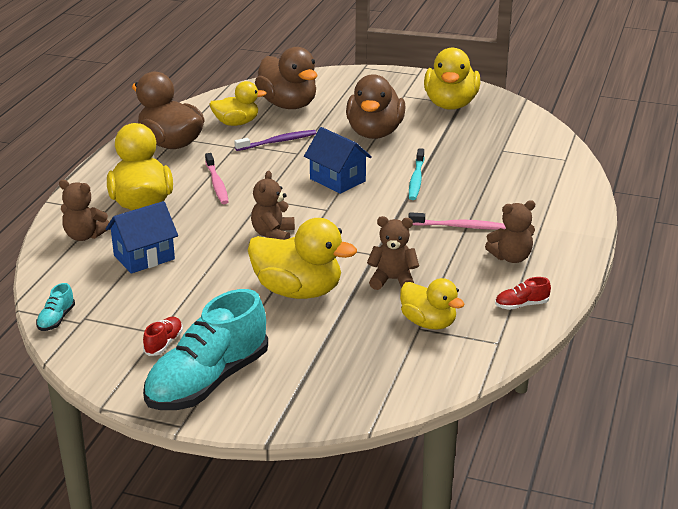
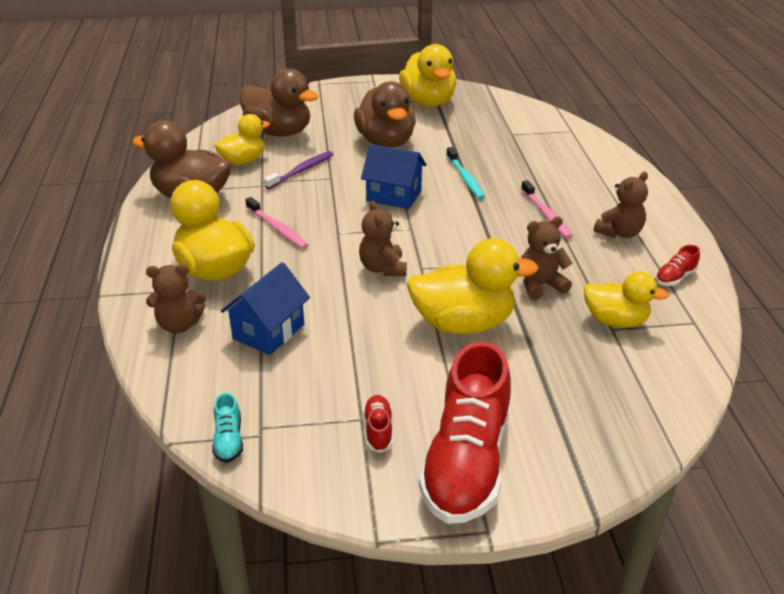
camera: 25 degrees left, 5 degrees up
turquoise shoe [143,289,268,410] -> red shoe [419,341,511,524]
pink toothbrush [408,212,506,230] -> pink toothbrush turned 90 degrees clockwise [521,180,573,239]

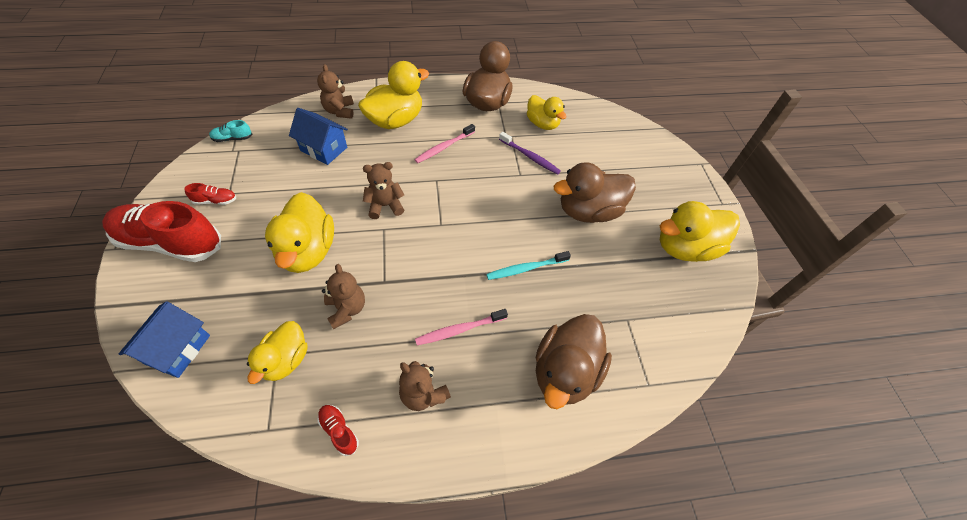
camera: 85 degrees right, 20 degrees up
brown duck [239,69,318,137] -> brown duck moved to [536,314,612,409]
blue house [361,144,427,209] -> blue house moved to [119,301,210,378]

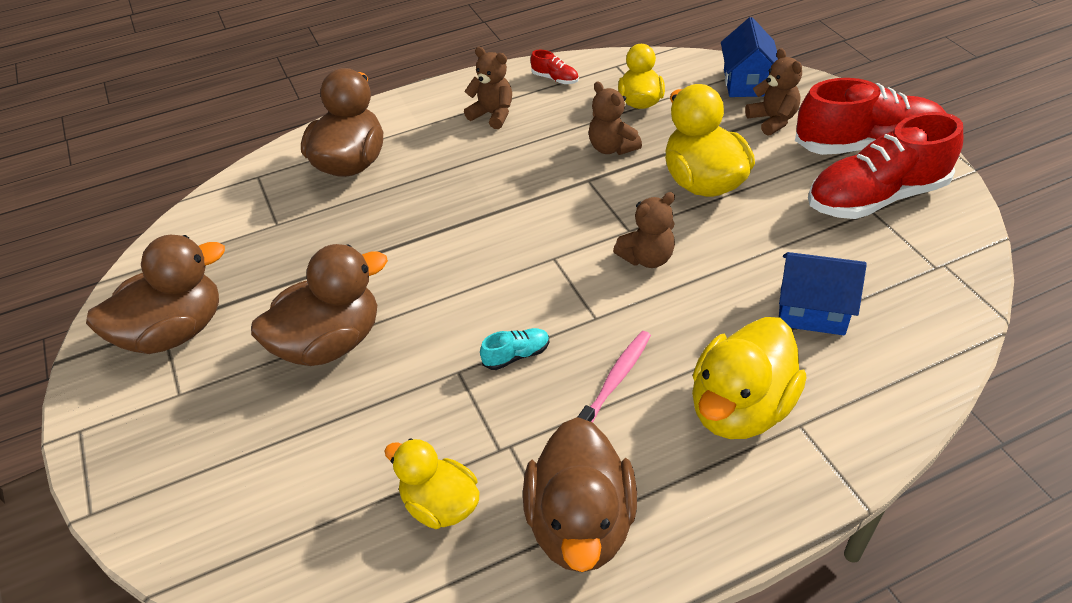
camera: 170 degrees right, 10 degrees down
red shoe [184,183,236,205] -> red shoe [808,112,963,219], size x2.49
turquoise shoe [209,120,252,142] -> turquoise shoe moved to [480,328,549,370]
brown teddy bear [317,64,354,119] -> brown teddy bear moved to [745,48,802,135]
pink toothbrush [415,309,508,345] -> none
turquoise toothbrush [486,251,571,280] -> none
purple toothbrush [499,132,561,175] -> none
yellow duck [660,201,740,262] -> brown duck [86,235,225,354]

